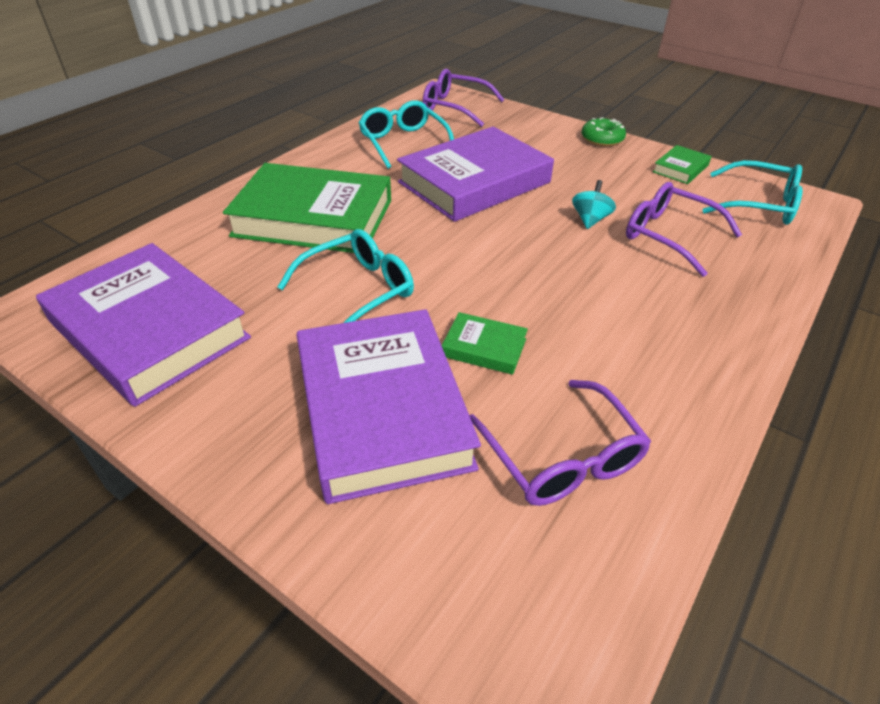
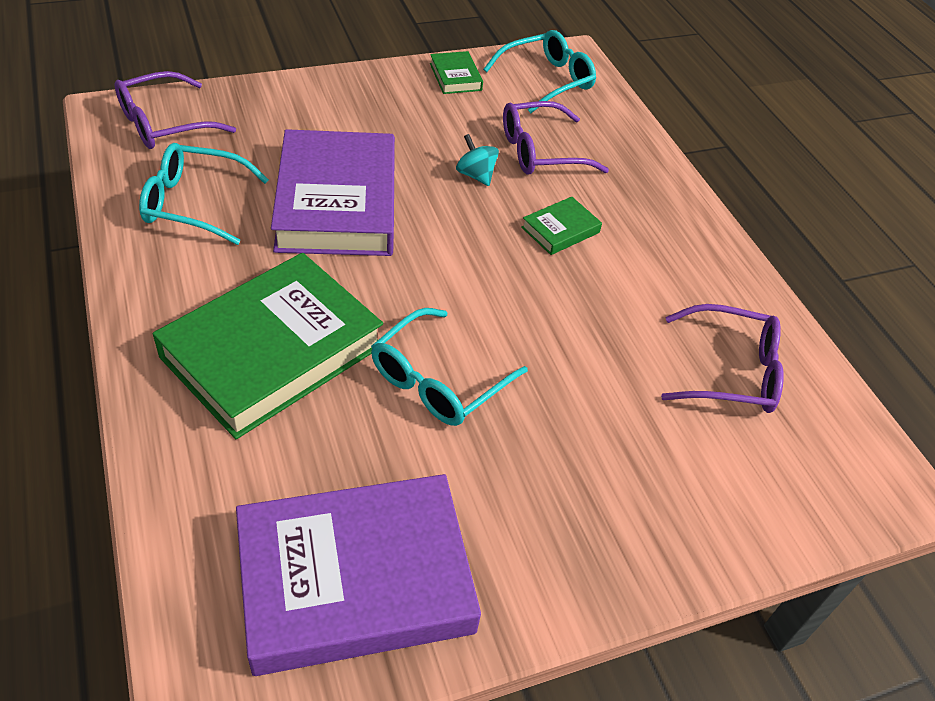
camera: 60 degrees left, 5 degrees up
turquoise glasses [278,229,414,323] -> turquoise glasses turned 135 degrees counterclockwise [371,308,528,426]
purple book [297,309,481,504] -> none
green book [442,312,528,375] -> green book moved to [521,197,602,255]
green donut [582,117,626,147] -> none

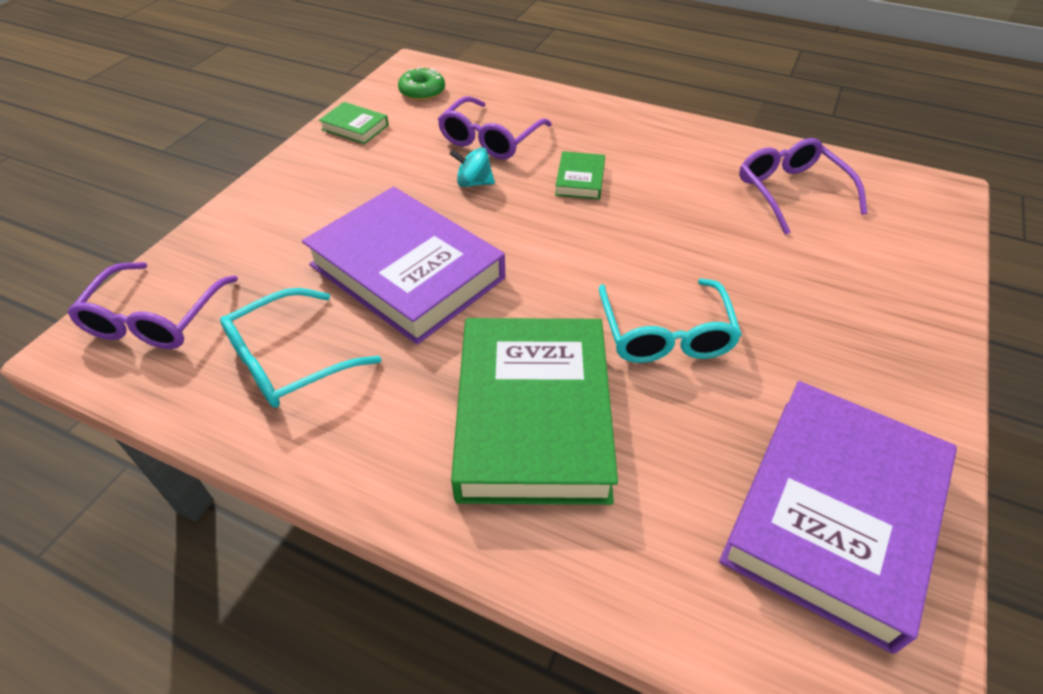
camera: 40 degrees left, 0 degrees up
turquoise glasses [483,30,596,114] -> green donut [398,67,445,101]
purple glasses [661,304,784,413] -> purple glasses turned 75 degrees counterclockwise [739,138,868,235]

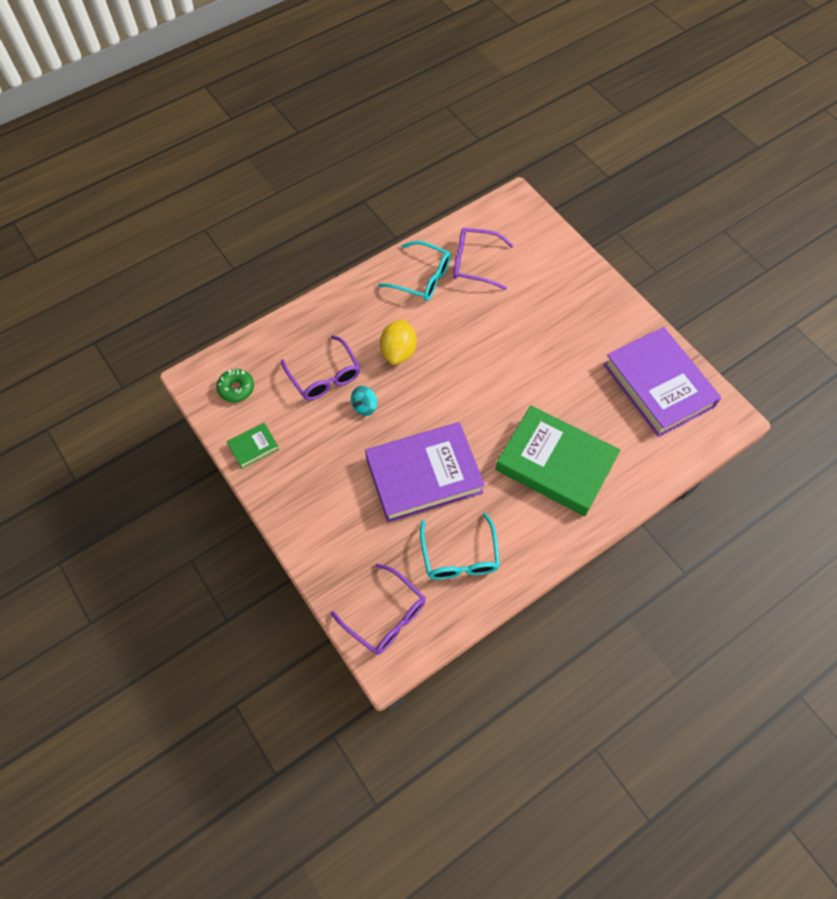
camera: 60 degrees left, 15 degrees up
green book [555,151,605,200] -> yellow lemon [380,319,417,365]
turquoise glasses [599,279,742,363] -> turquoise glasses moved to [378,241,451,301]

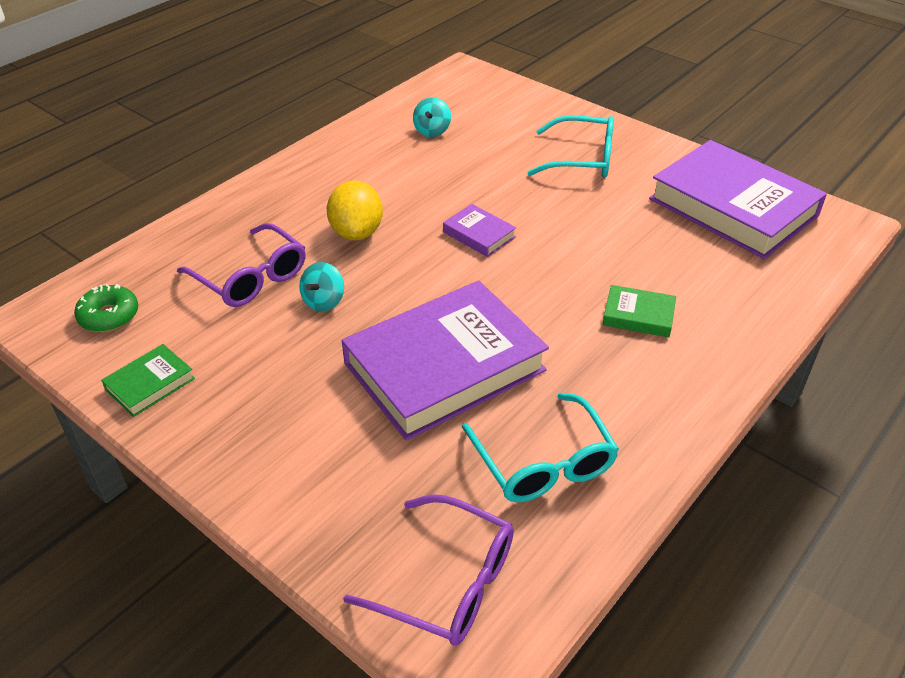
camera: 15 degrees left, 20 degrees down
turquoise glasses [378,241,451,301] -> turquoise glasses moved to [527,115,614,178]
purple glasses [453,228,514,290] -> turquoise spinning top [413,97,451,137]
green book [495,405,620,516] -> green book [603,285,676,337], size x0.42
none -> purple book [443,204,516,257]

